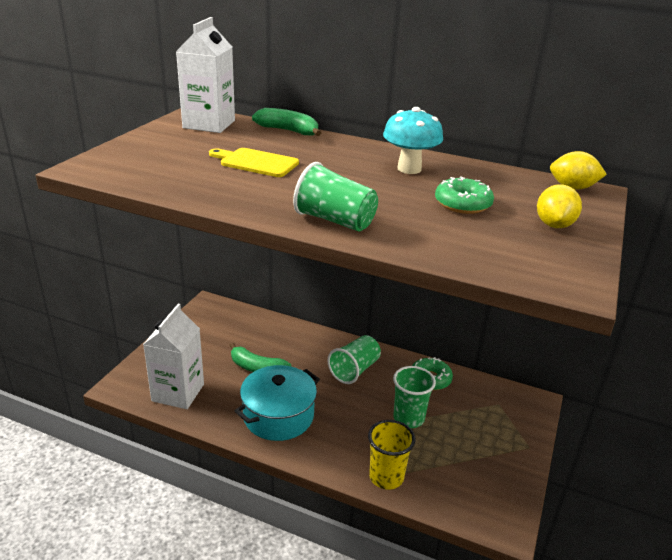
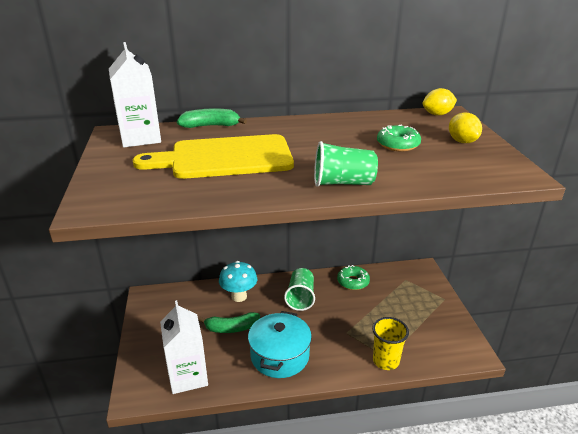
camera: 30 degrees left, 0 degrees up
yellow cutting board [209,148,299,177] -> yellow cutting board [133,134,294,179], size x1.93
turquoise mushroom [383,107,443,174] -> turquoise mushroom moved to [219,261,257,302]
green cup [393,366,436,428] -> none

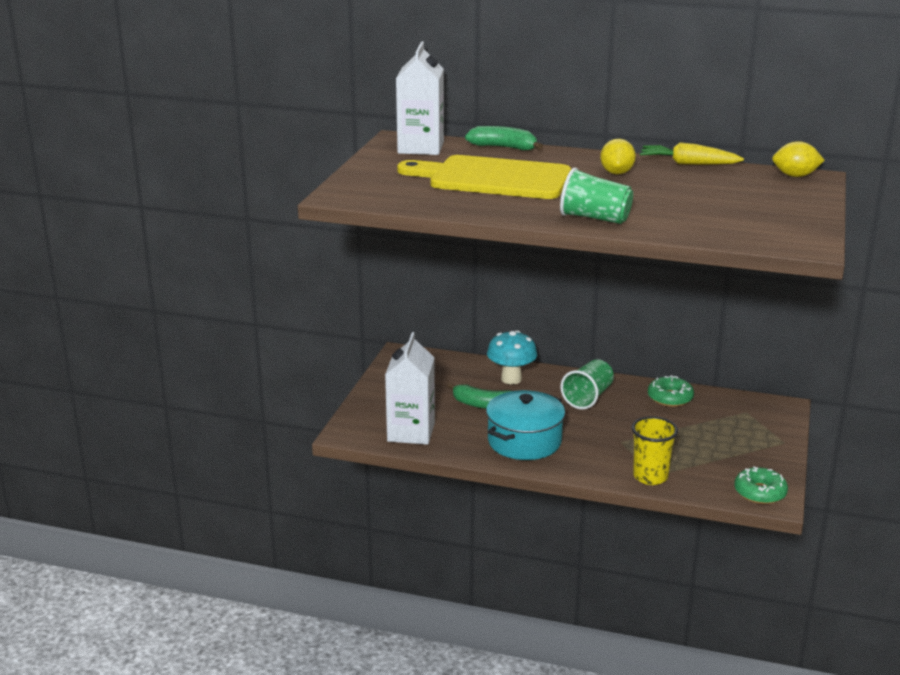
camera: 25 degrees right, 5 degrees down
green donut [377,124,421,151] -> green donut moved to [734,467,788,504]
yellow lemon [449,113,482,143] -> yellow lemon moved to [600,139,636,175]
none -> yellow carrot [640,142,744,165]

